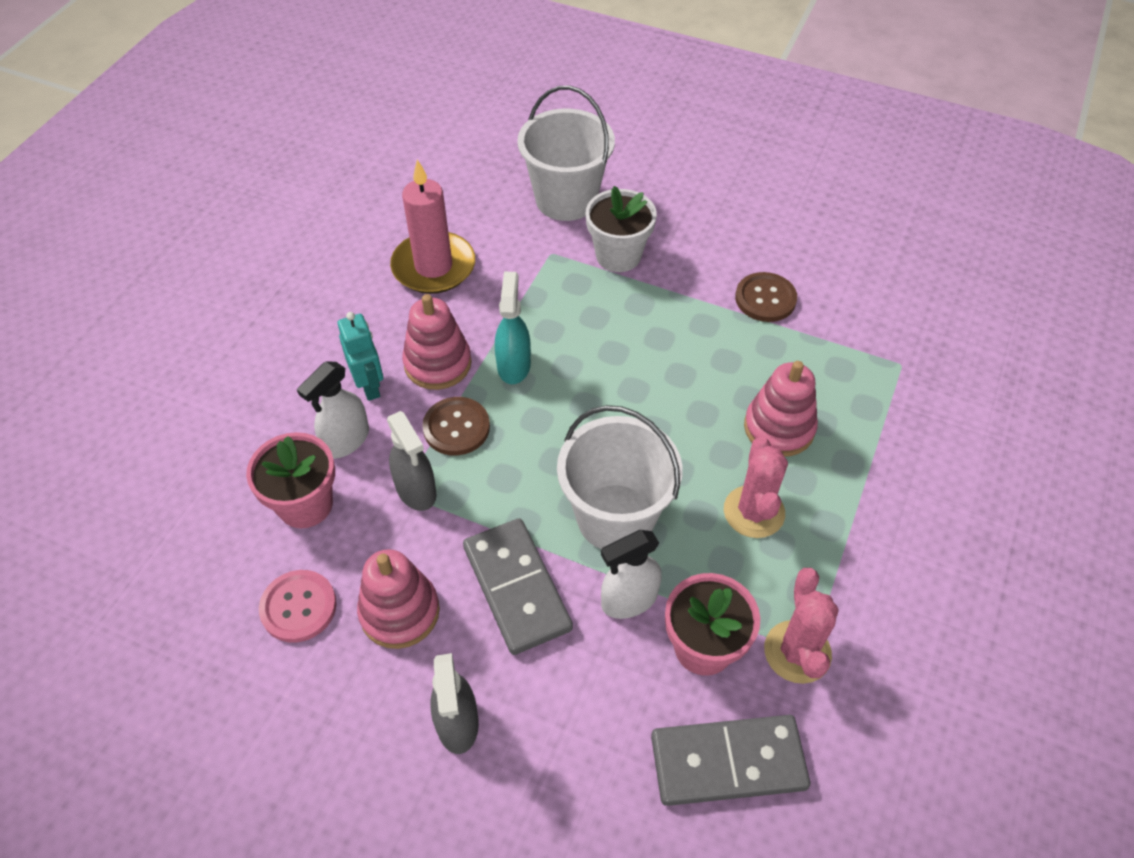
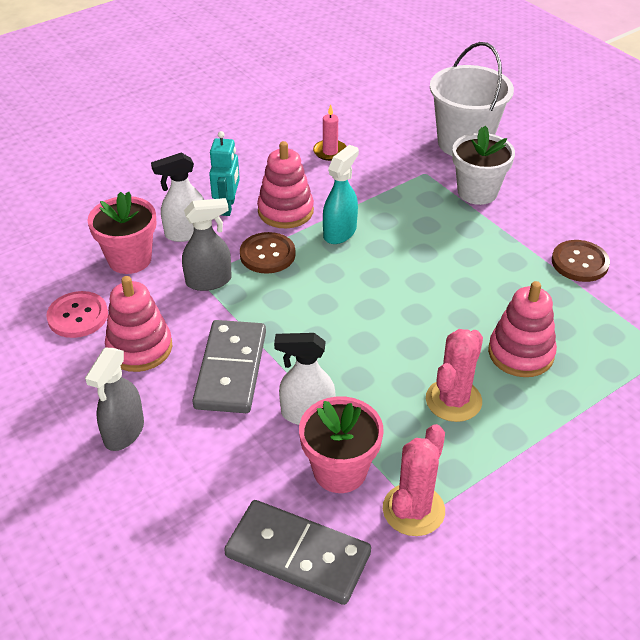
camera: 30 degrees right, 10 degrees down
grey spray bottle [387,411,436,511] -> grey spray bottle turned 105 degrees counterclockwise [182,198,232,291]
pink candle [390,159,475,294] -> pink candle [313,105,347,161], size x0.49
white bucket [557,405,683,549] -> none

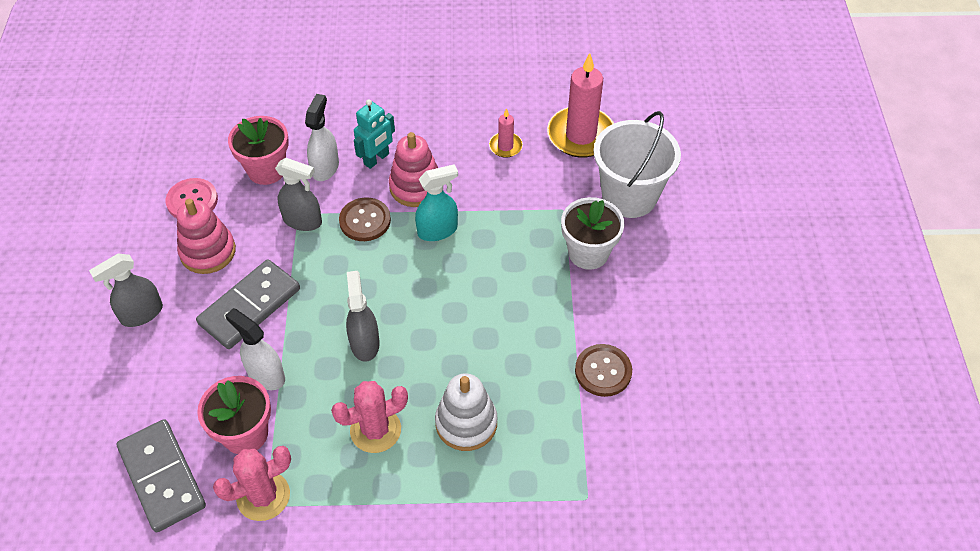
camera: 35 degrees right, 10 degrees up
white spray bottle [151,152,204,242] -> white spray bottle turned 90 degrees clockwise [305,94,339,181]
pink stacking toy [488,281,557,377] -> white stacking toy [435,373,497,451]
none -> grey spray bottle [346,271,380,362]
none -> pink candle [547,53,614,158]

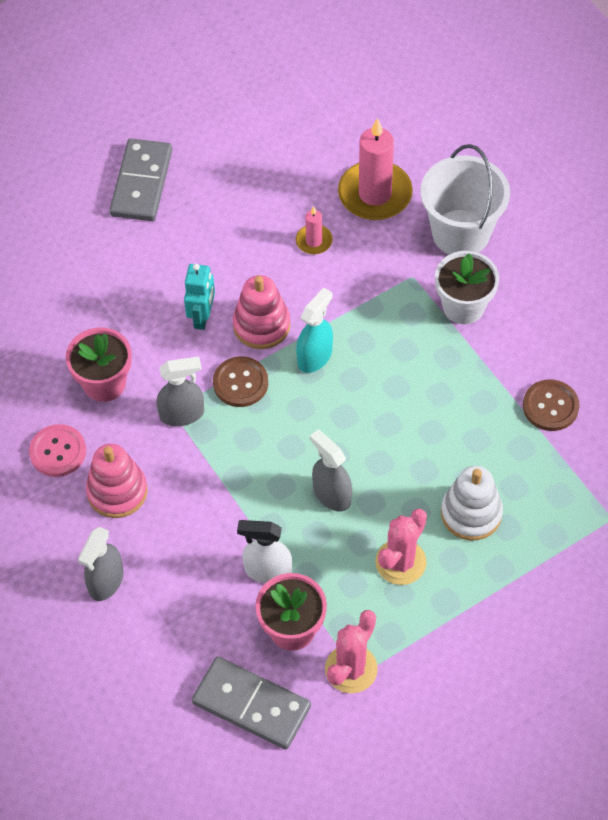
camera: 30 degrees left, 5 degrees up
grey domino [196,259,300,349] -> grey domino moved to [109,139,172,221]
white spray bottle [305,94,339,181] -> none

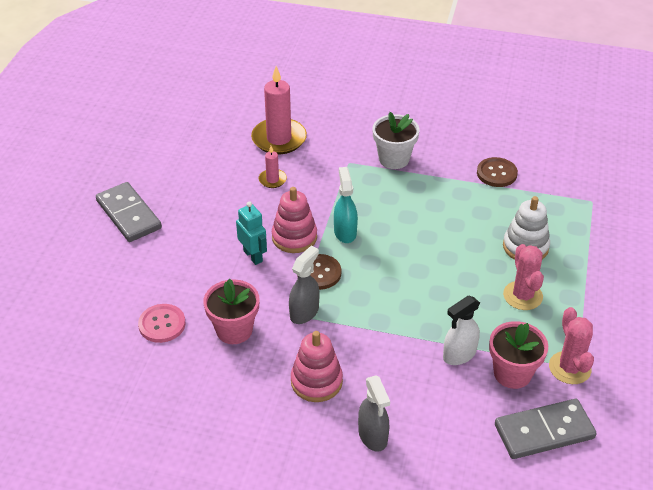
camera: 45 degrees left, 15 degrees down
pink button [29,424,86,477] -> pink button moved to [138,304,186,343]
grey spray bottle [310,430,352,511] -> none
white bucket [421,144,510,255] -> none

